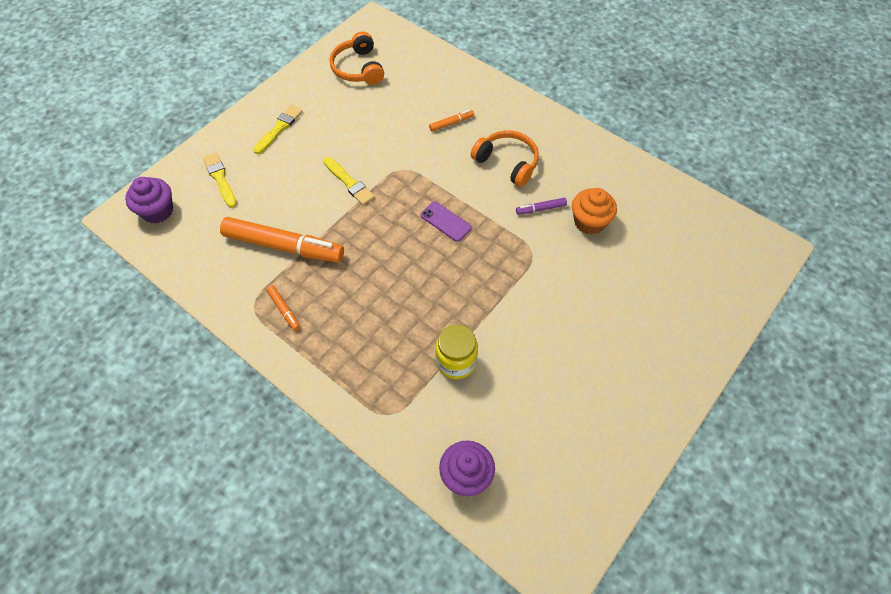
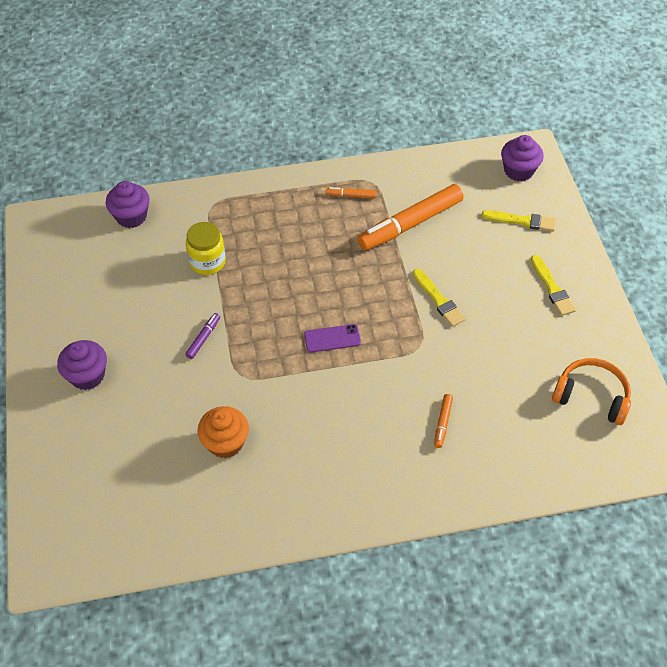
camera: 130 degrees right, 5 degrees down
yellow brush [324,157,375,205] -> yellow brush turned 120 degrees counterclockwise [413,269,465,327]
orange headphones [471,130,539,187] -> none
purple marker [516,198,567,215] -> purple marker moved to [185,313,220,359]
none -> purple cupcake [57,340,107,390]

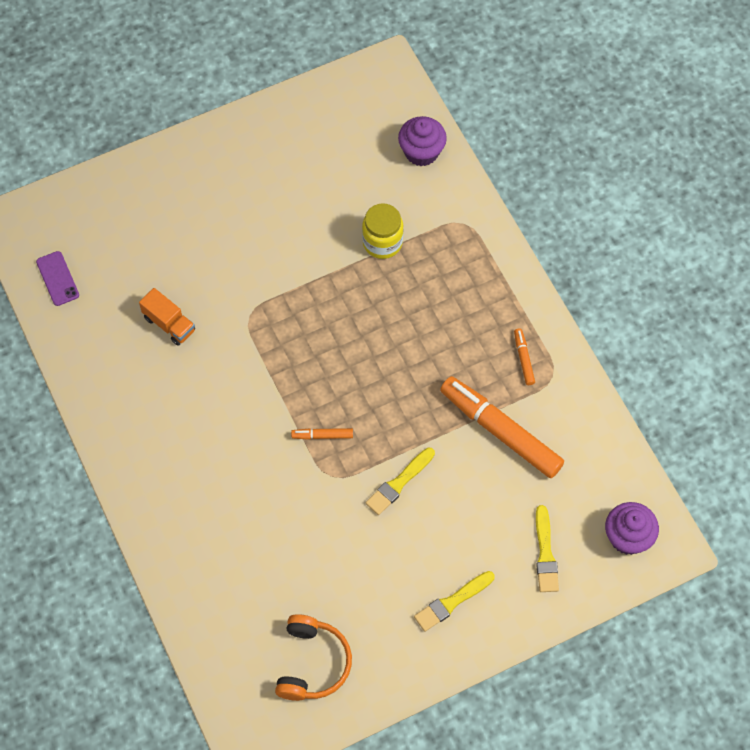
camera: 75 degrees right, 10 degrees up
purple cupcake [57,340,107,390] -> none
purple marker [185,313,220,359] -> none
orange cupcake [197,406,249,459] -> orange truck [139,288,195,346]
purple phone [304,324,361,352] -> purple phone moved to [36,251,79,306]
orange marker [434,394,453,448] -> orange marker moved to [291,428,353,440]

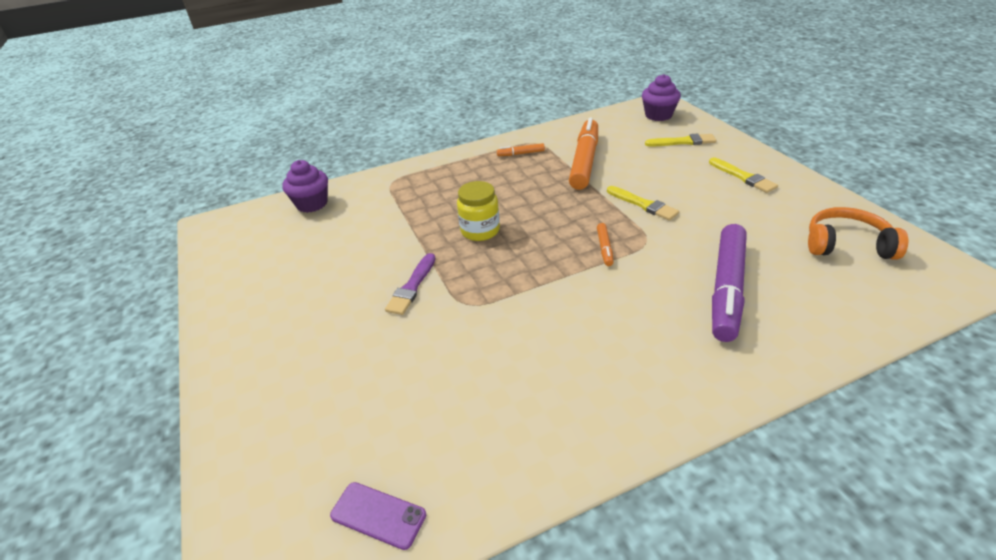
camera: 85 degrees left, 25 degrees down
purple phone [36,251,79,306] -> purple phone turned 45 degrees clockwise [330,482,426,550]
orange truck [139,288,195,346] -> none
yellow jar [362,203,404,259] -> yellow jar moved to [457,181,500,241]
orange marker [440,376,564,478] -> orange marker turned 150 degrees clockwise [569,118,598,190]
none -> purple brush [385,253,436,315]
none -> purple marker [712,224,747,342]

